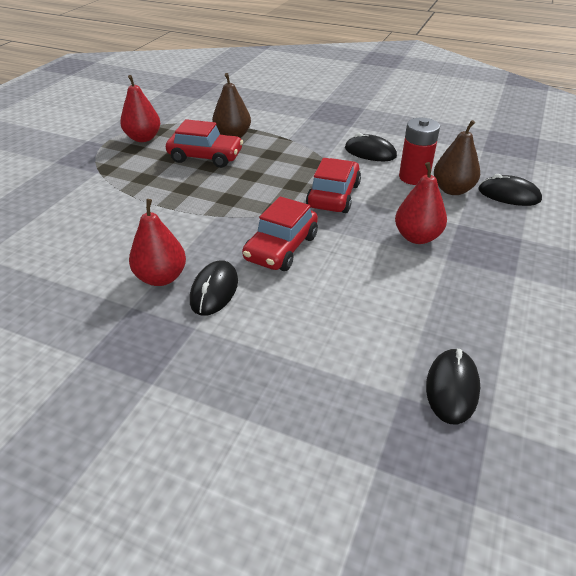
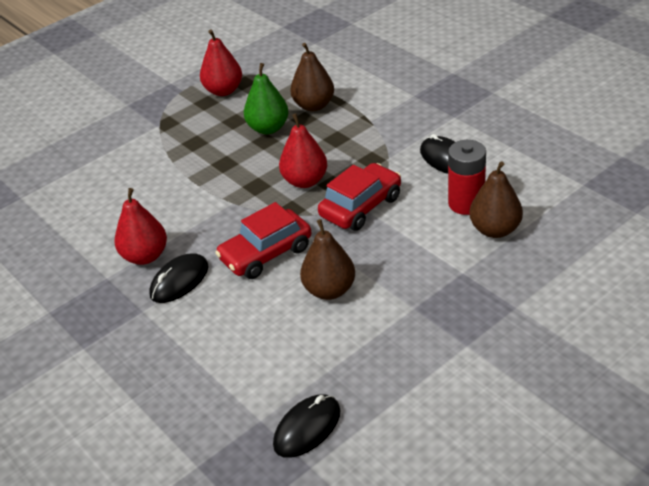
camera: 30 degrees right, 0 degrees up
red car [166,119,243,168] -> green pear [244,63,289,134]
red pear [395,162,447,244] -> red pear moved to [279,113,327,188]
black mouse [478,174,542,206] -> none
none -> brown pear [300,219,355,300]

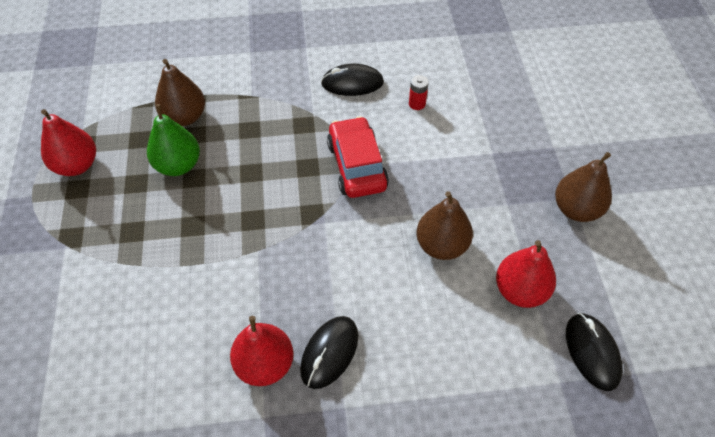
camera: 60 degrees left, 15 degrees up
black mouse [149,253,209,303] -> black mouse turned 45 degrees clockwise [300,316,358,389]
red car [215,202,312,279] -> none
red pear [279,113,327,188] -> red pear moved to [496,240,556,308]
red battery [448,140,486,215] -> red battery [409,75,429,110], size x0.51
brown pear [469,161,523,238] -> brown pear moved to [555,152,612,222]

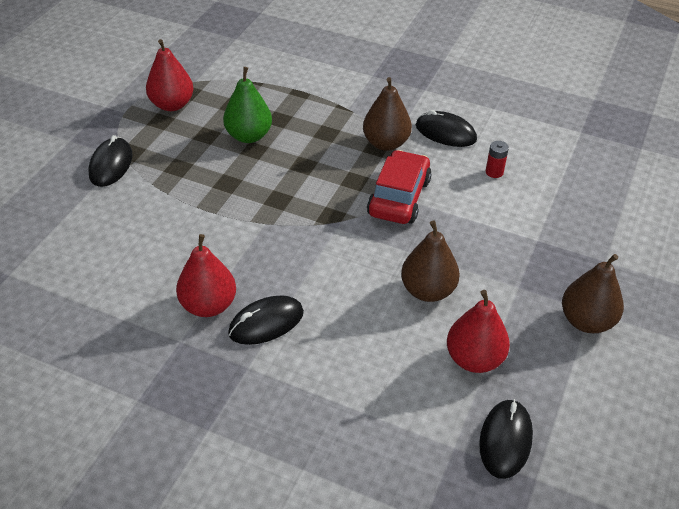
camera: 30 degrees right, 10 degrees down
brown pear [155,59,205,126] -> brown pear moved to [363,77,412,151]
none -> black mouse [88,135,133,187]

